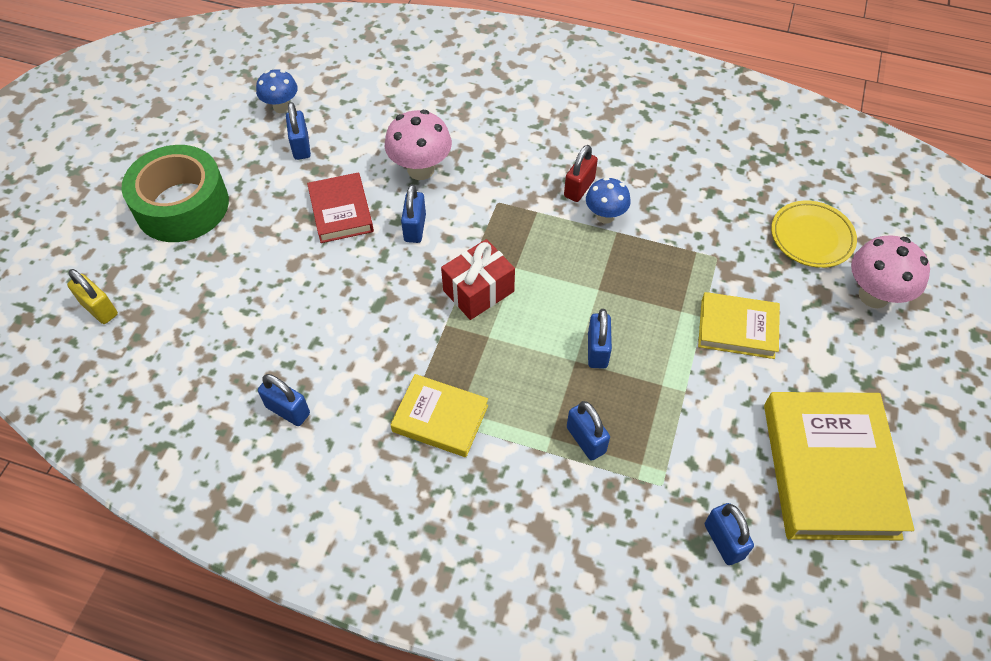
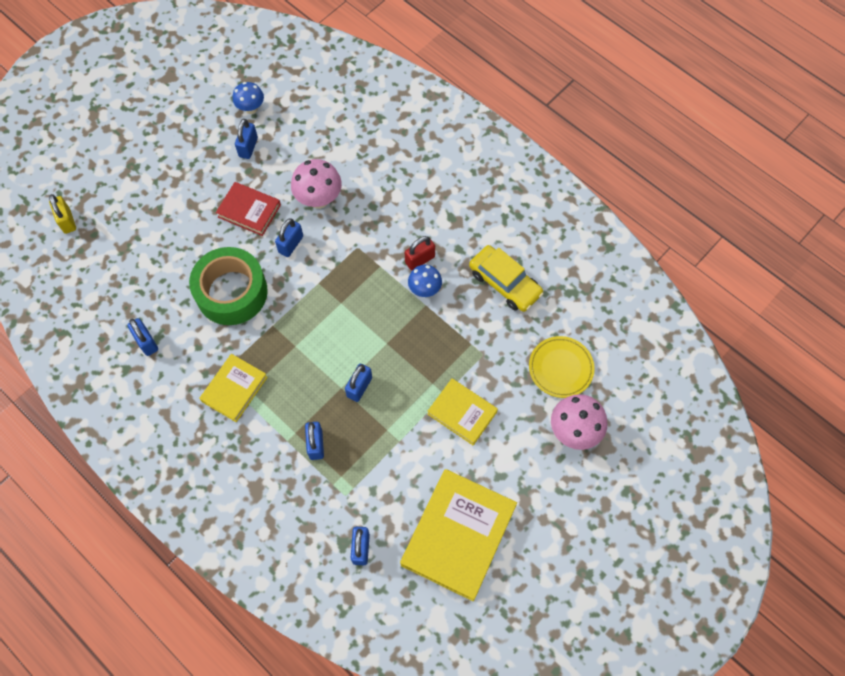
camera: 25 degrees right, 10 degrees up
green tape [121,145,229,242] -> green tape moved to [189,247,268,325]
red book [307,173,374,243] -> red book turned 75 degrees counterclockwise [216,182,281,236]
yellow book [390,374,488,457] -> yellow book turned 75 degrees clockwise [199,354,268,422]
red gift [441,239,515,320] -> none
none -> yellow car [469,245,544,312]

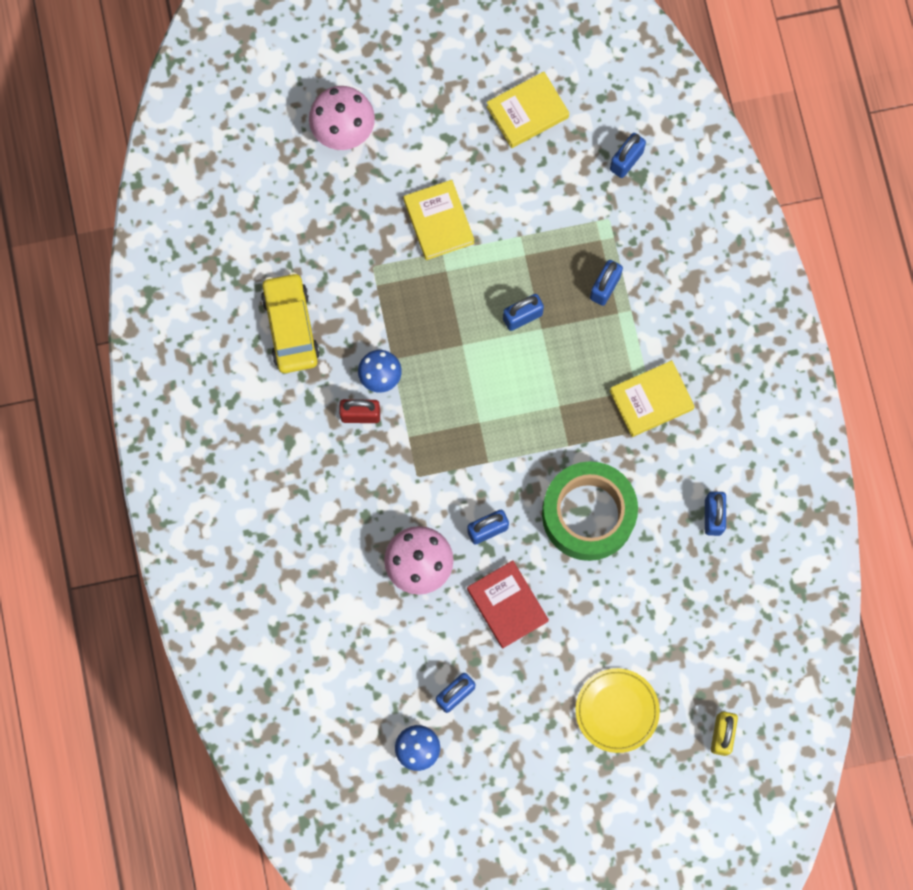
camera: 145 degrees left, 10 degrees up
yellow book [400,469,517,601] -> yellow book [486,72,569,148], size x0.57
yellow plate [529,336,595,398] -> yellow plate moved to [575,668,660,753]

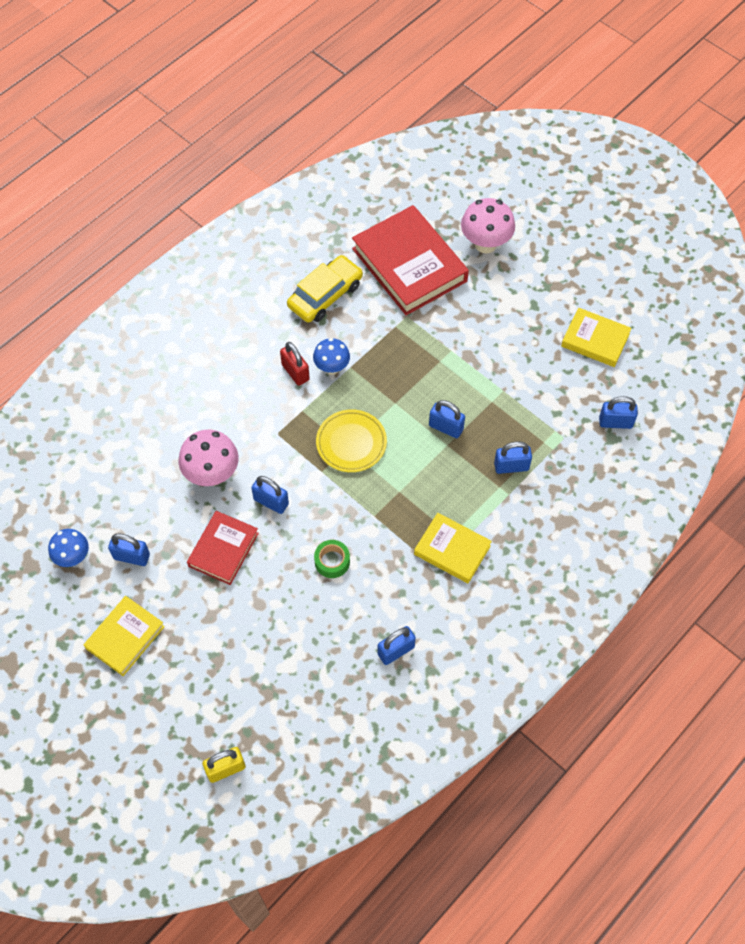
camera: 55 degrees right, 15 degrees down
yellow book [404,180,474,260] -> yellow book moved to [84,596,165,676]
green tape [542,461,638,561] -> green tape [314,540,350,578], size x0.42
yellow plate [575,668,660,753] -> yellow plate moved to [316,409,387,472]
none -> red book [352,205,469,315]

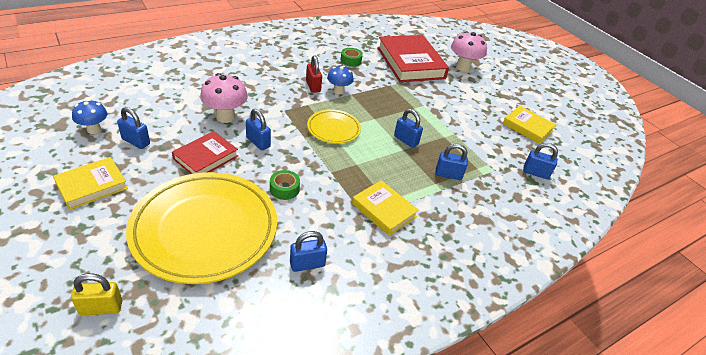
camera: 10 degrees right, 20 degrees down
yellow car [287,255,363,323] -> green tape [341,48,363,67]
none -> yellow plate [126,172,277,284]

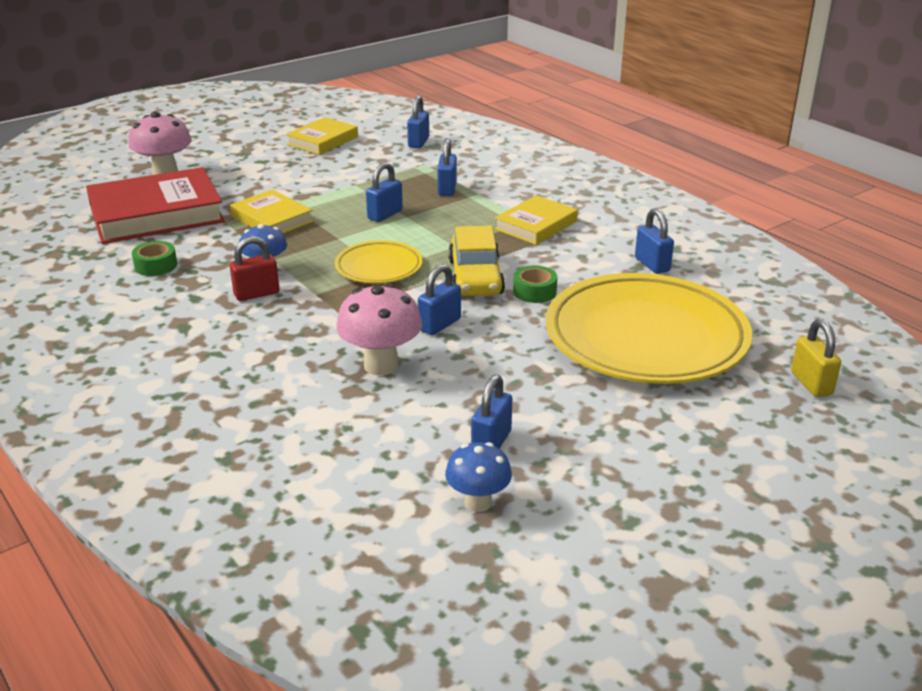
camera: 90 degrees left, 10 degrees down
yellow book [53,157,128,210] -> yellow book moved to [230,190,313,233]
red book [172,131,238,174] -> none
none -> yellow car [448,226,505,296]

